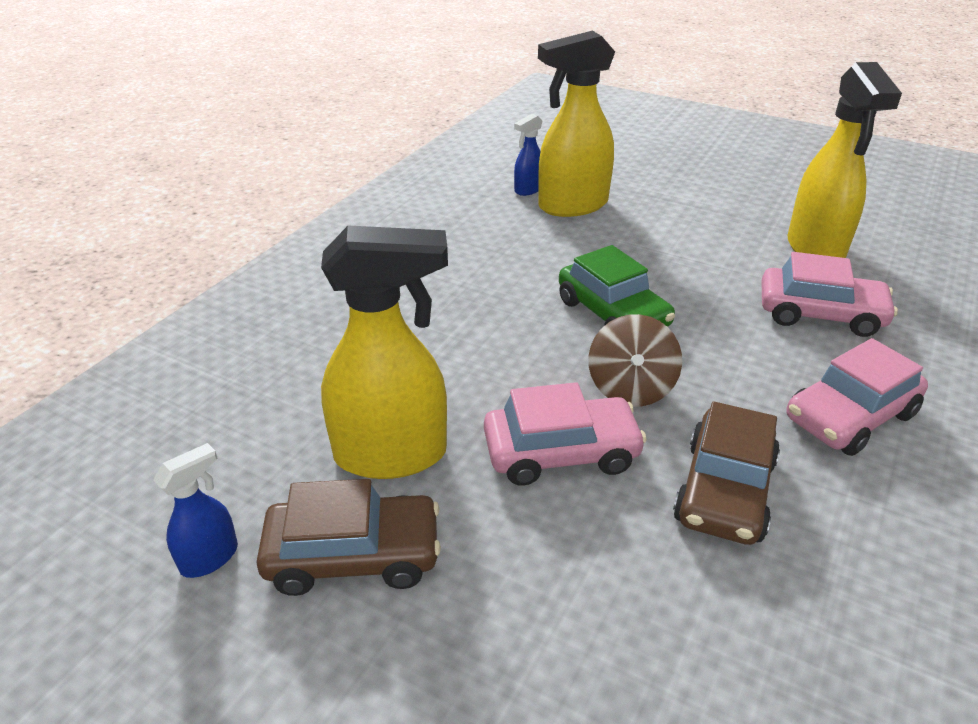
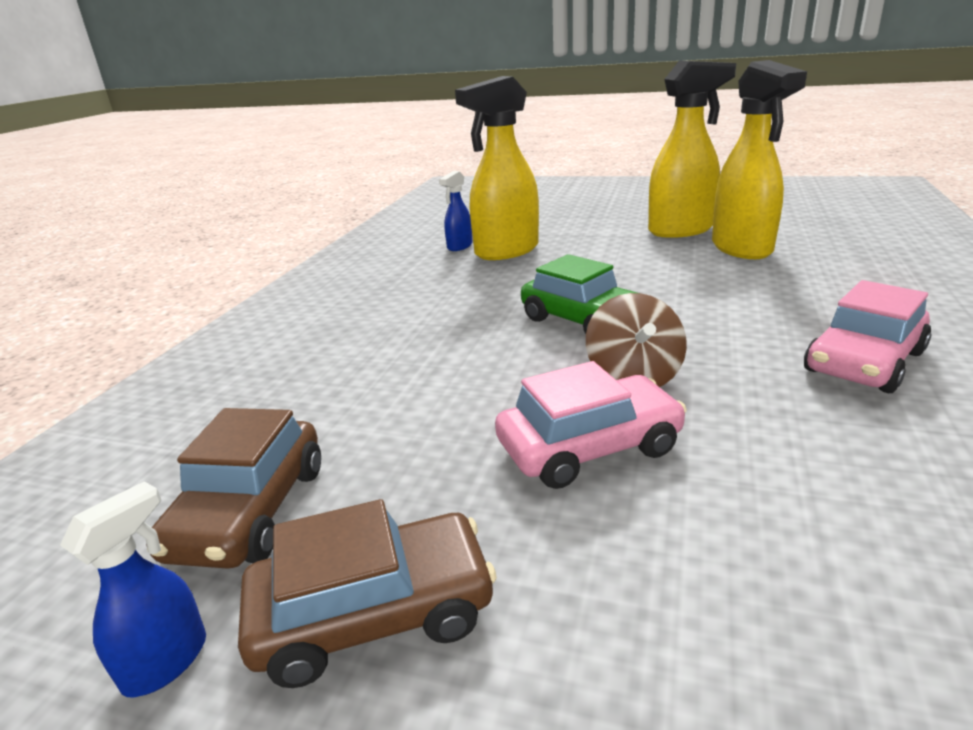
camera: 10 degrees left, 10 degrees down
yellow spray bottle [321,225,448,479] -> yellow spray bottle moved to [648,60,736,238]
brown car [673,401,780,545] -> brown car moved to [146,408,321,569]
pink car [761,252,898,337] -> none

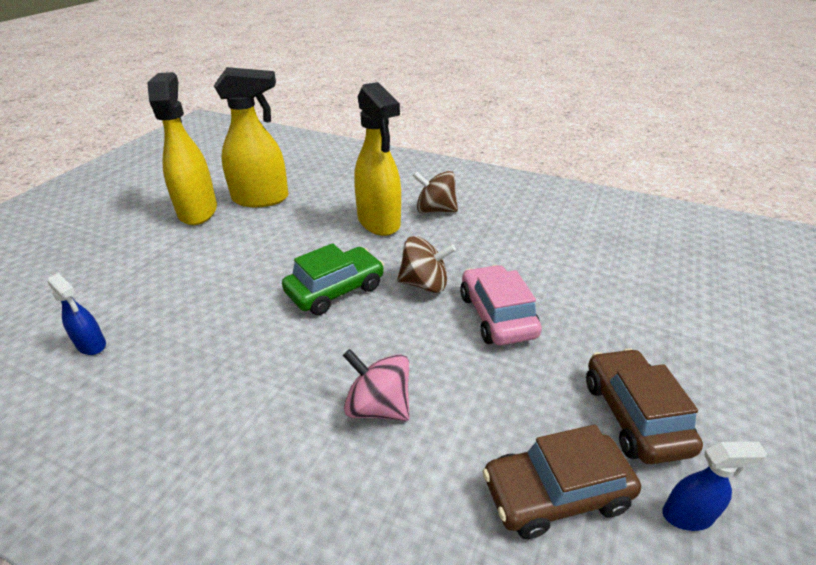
camera: 85 degrees left, 10 degrees up
blue spray bottle [60,482,206,697] -> blue spray bottle turned 135 degrees clockwise [662,442,767,531]
brown car [146,408,321,569] -> brown car turned 150 degrees clockwise [482,425,641,539]
yellow spray bottle [455,76,539,260] -> yellow spray bottle moved to [354,82,401,236]
pink car [804,280,932,393] -> brown spinning top [412,171,458,213]
none -> pink spinning top [343,349,410,421]

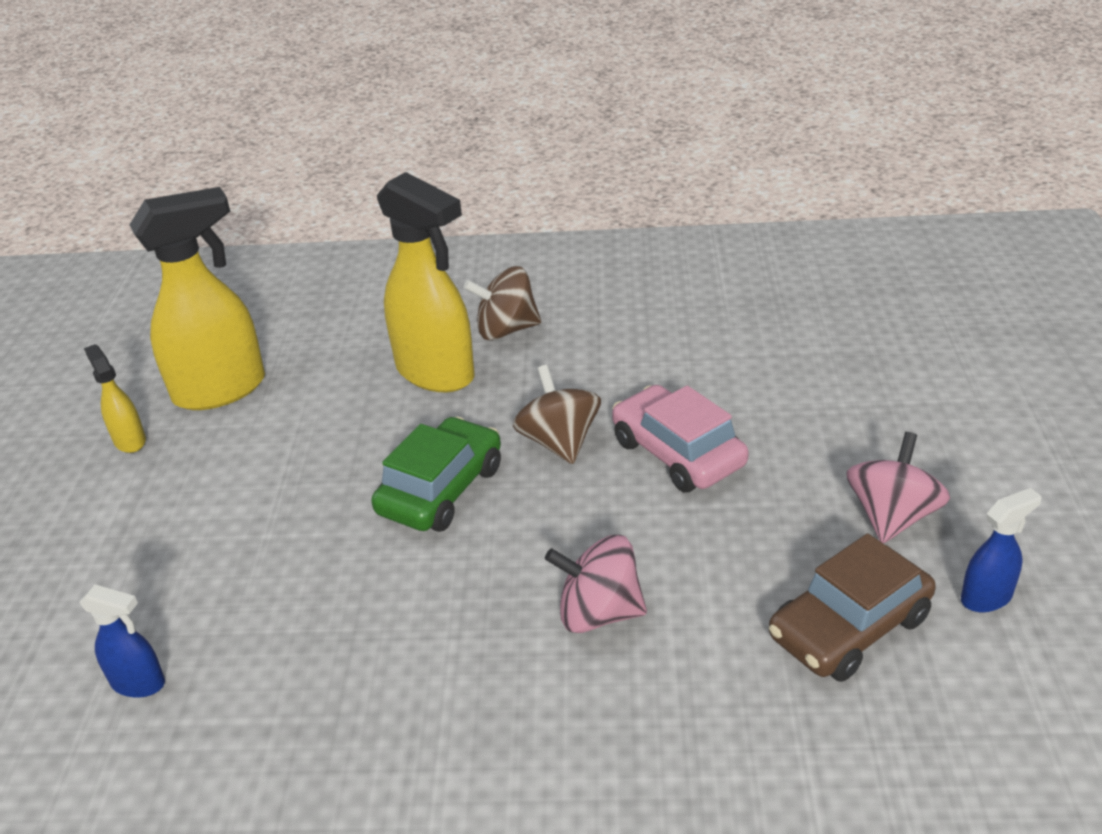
camera: 20 degrees left, 0 degrees up
yellow spray bottle [147,72,217,225] -> yellow spray bottle [84,344,146,453], size x0.48
brown spinning top [397,236,456,293] -> brown spinning top turned 90 degrees counterclockwise [513,365,601,464]
brown car [586,348,703,464] -> pink spinning top [846,432,950,543]

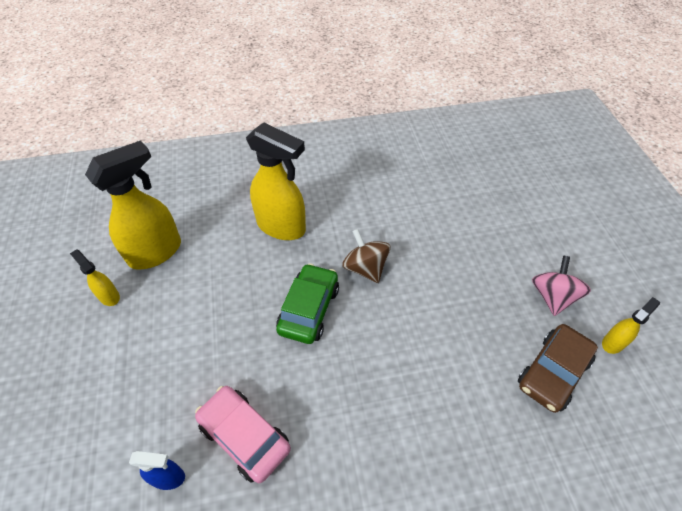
camera: 15 degrees left, 15 degrees up
brown spinning top [464,266,541,340] -> none
pink spinning top [545,535,647,633] -> none
pink car [612,385,749,492] -> pink car moved to [195,386,291,483]
blue spray bottle [961,488,1042,612] -> yellow spray bottle [602,297,660,354]

